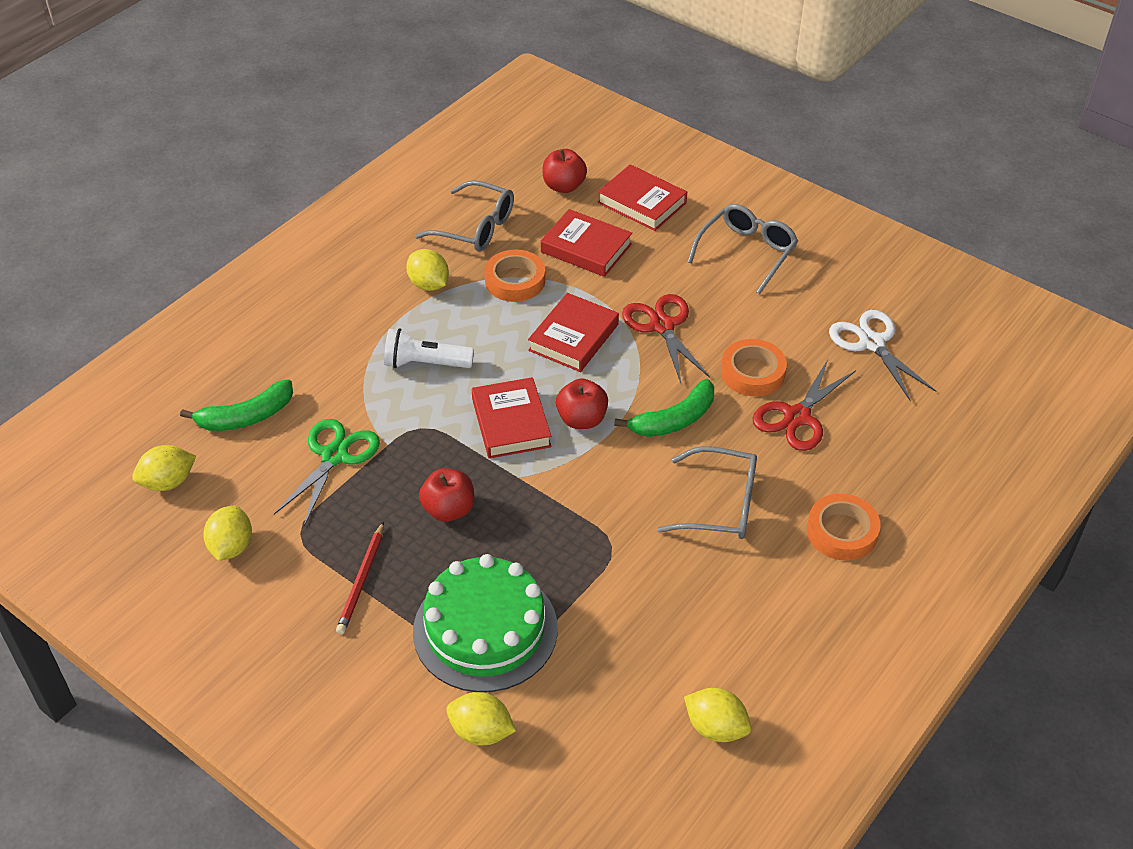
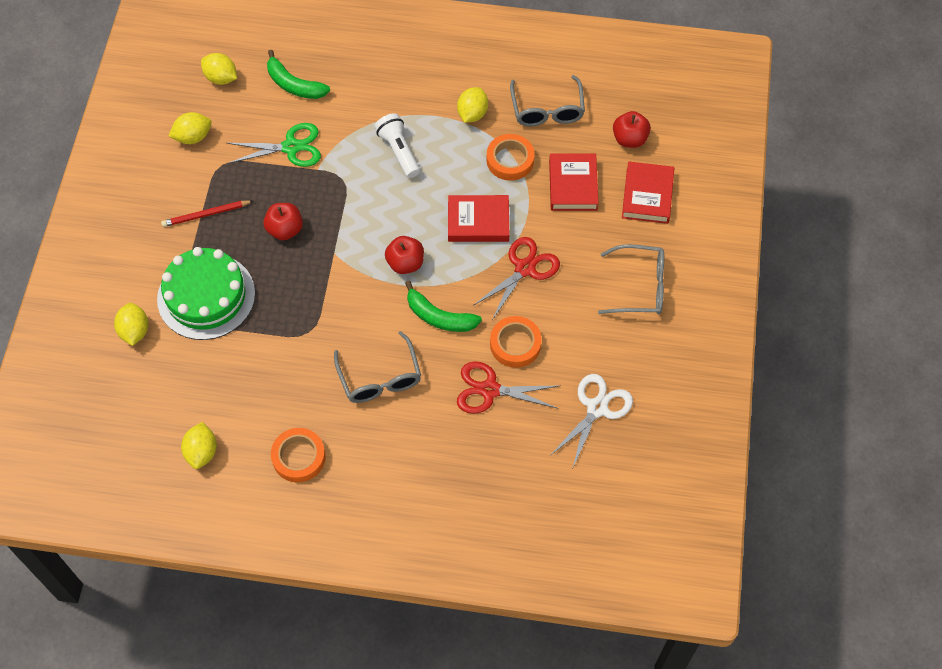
camera: 60 degrees right, 15 degrees up
red book [472,377,552,459] -> none
orange tape [807,494,881,561] -> orange tape moved to [271,428,326,482]

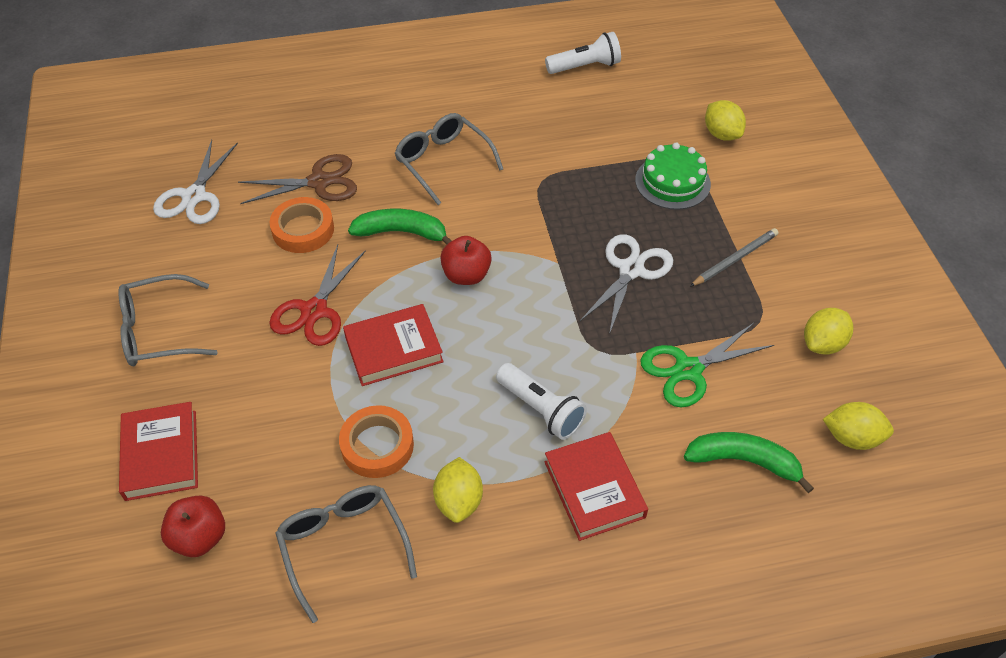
camera: 160 degrees right, 10 degrees down
green cake [157,247,255,340] -> green cake [635,143,711,210], size x0.66
red pencil [161,200,253,227] -> grey pencil [690,228,778,287]
yellow lemon [181,422,217,469] -> white flashlight [545,32,621,74]
red apple [263,203,303,240] -> white scissors [580,234,673,335]
orange tape [271,428,326,482] -> none
red scissors [457,361,558,414] -> brown scissors [238,154,357,204]
red book [549,154,599,211] -> red book moved to [544,432,648,541]

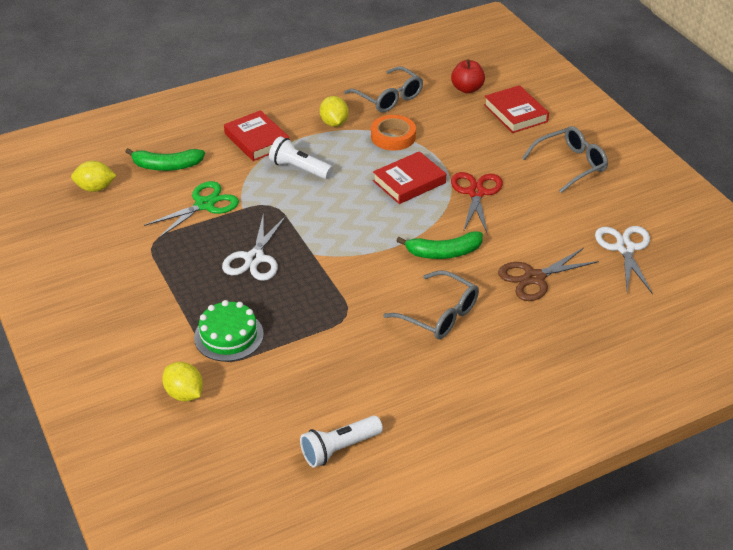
camera: 165 degrees right, 10 degrees down
orange tape [270,197,334,253] -> none
red apple [440,236,492,285] -> none
grey pencil [690,228,778,287] -> none
yellow lemon [804,308,853,355] -> none

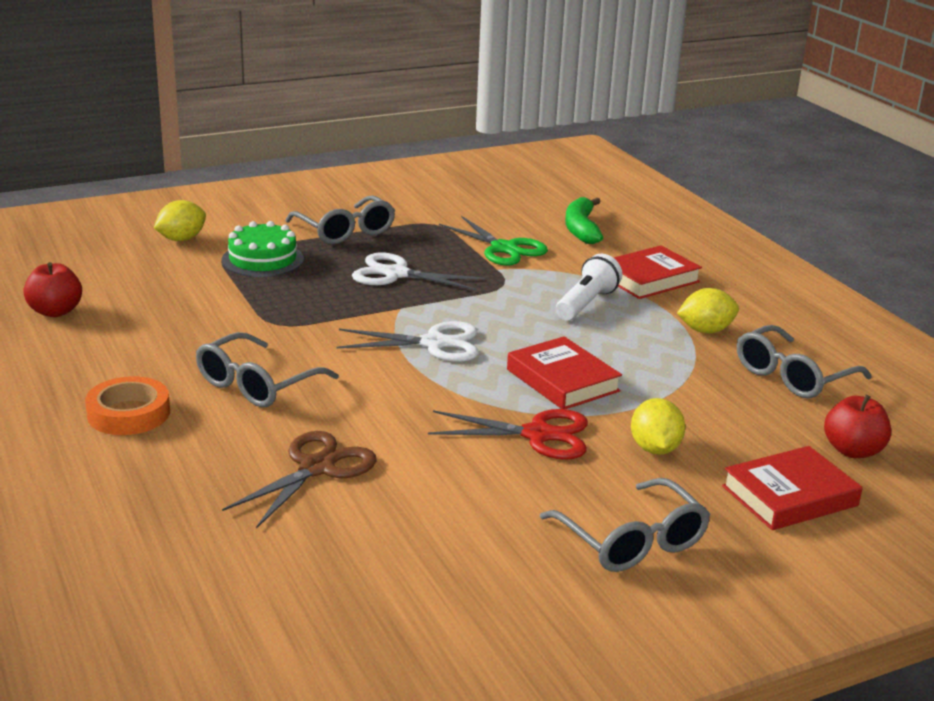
camera: 90 degrees right, 15 degrees down
yellow lemon [71,161,117,192] -> yellow lemon moved to [631,398,685,455]
white flashlight [300,416,383,467] -> red apple [23,262,82,317]
orange tape [371,115,416,151] -> orange tape moved to [85,376,170,435]
green banana [396,231,483,259] -> none
brown scissors [498,248,599,301] -> brown scissors turned 60 degrees clockwise [222,431,376,529]
white scissors [595,226,653,294] -> white scissors moved to [337,321,479,362]
none -> grey glasses [285,195,395,244]

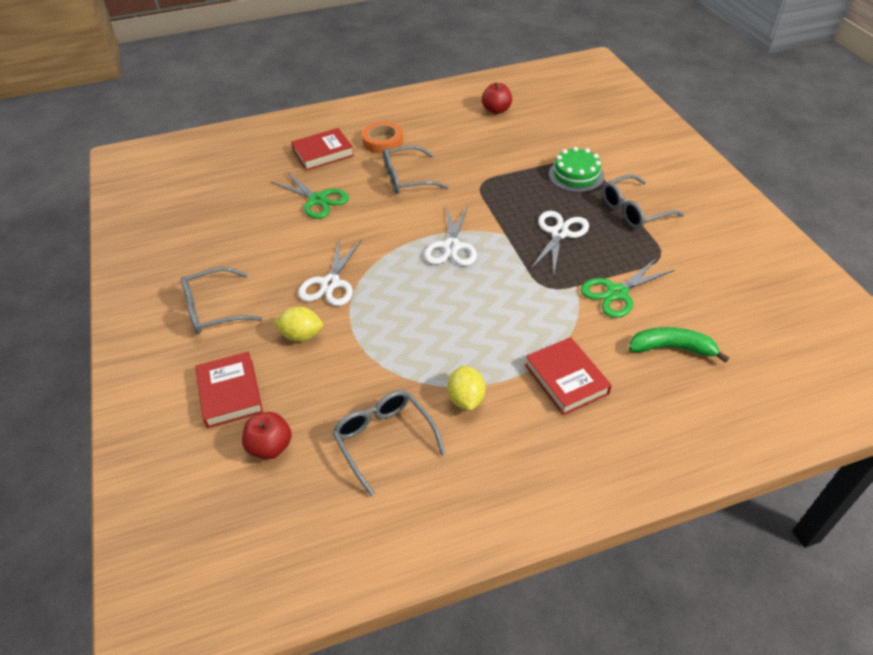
camera: 100 degrees right, 20 degrees up
yellow lemon [154,200,206,241] -> none
grey glasses [196,332,339,407] -> grey glasses turned 60 degrees counterclockwise [383,145,449,194]
brown scissors [222,431,376,529] -> green scissors [271,172,349,219]
red scissors [428,409,588,460] -> white scissors [298,239,362,306]
red book [507,336,622,409] -> red book moved to [291,128,354,171]
white flashlight [556,254,622,321] -> none

